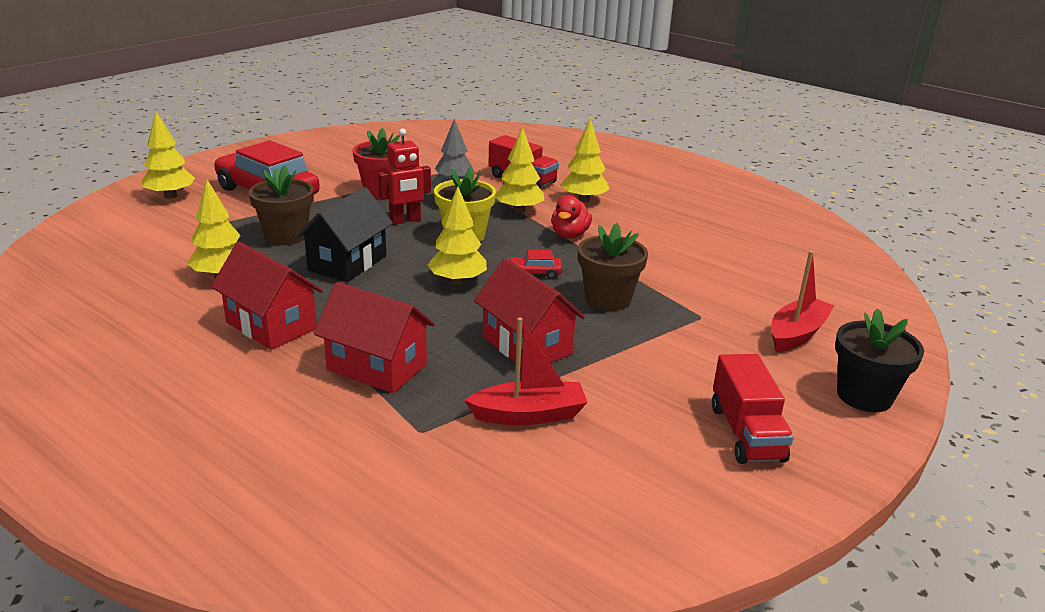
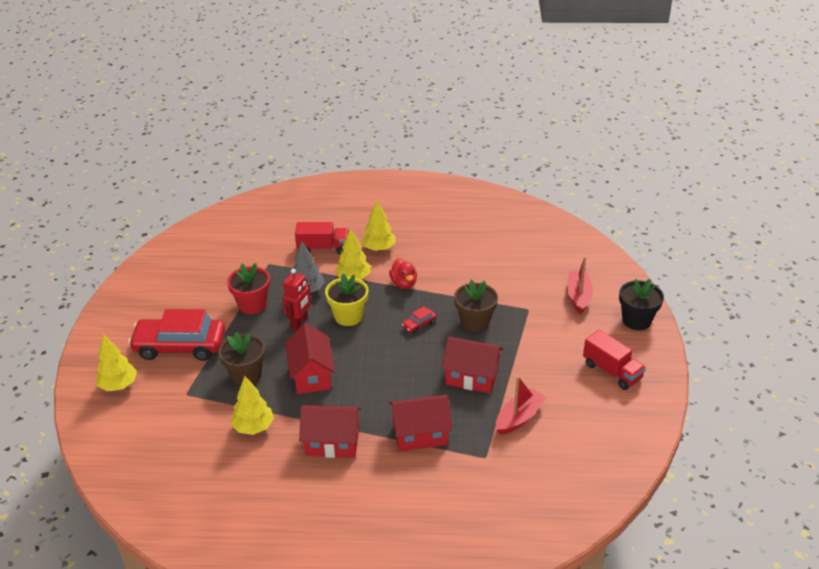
camera: 35 degrees left, 10 degrees up
black house [296,187,393,282] -> red house [285,323,335,394]
yellow tree [427,187,487,285] -> none

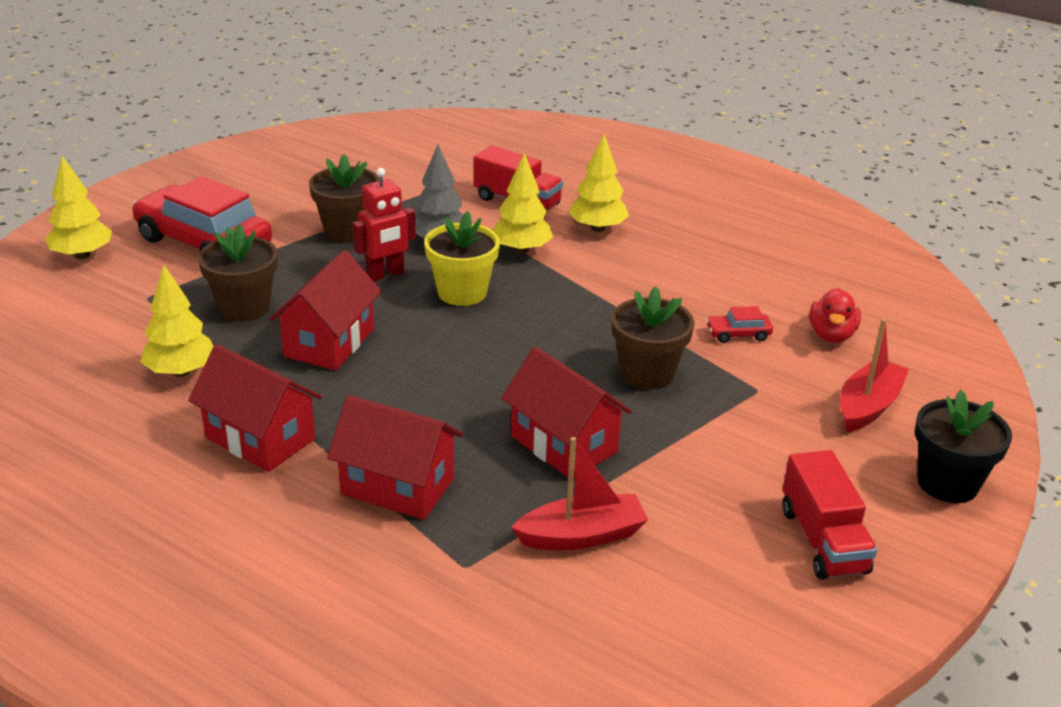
camera: 30 degrees right, 5 degrees down
red flower pot [227,263,270,314] -> brown flower pot [309,154,380,243]
red duck [389,258,417,289] -> red duck moved to [809,288,861,343]
red car [402,307,437,334] -> red car moved to [706,306,773,343]

